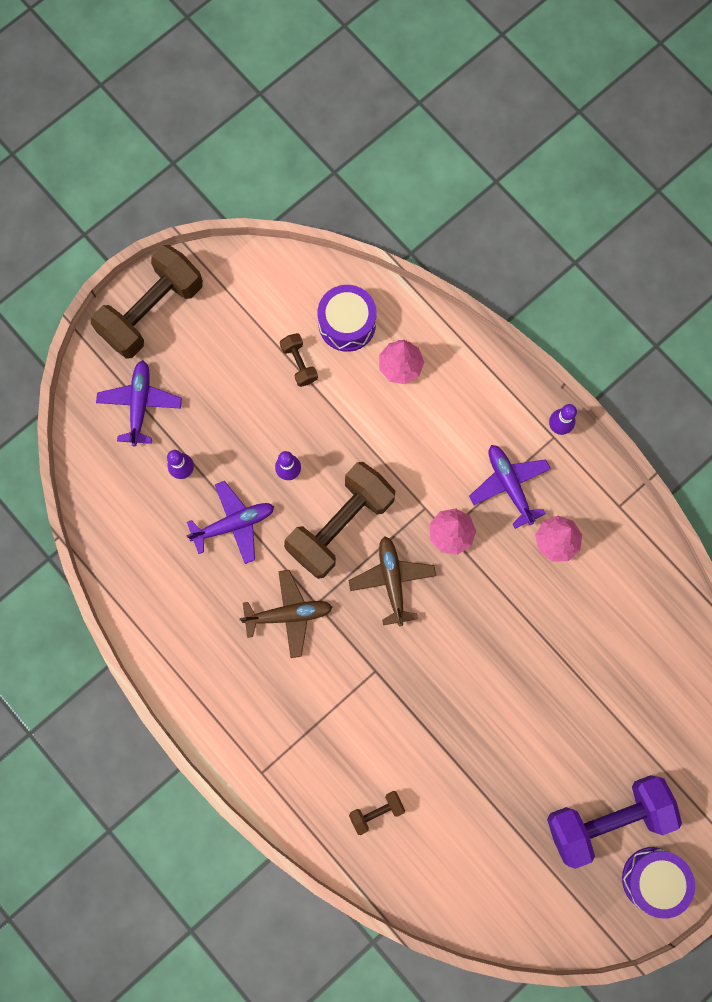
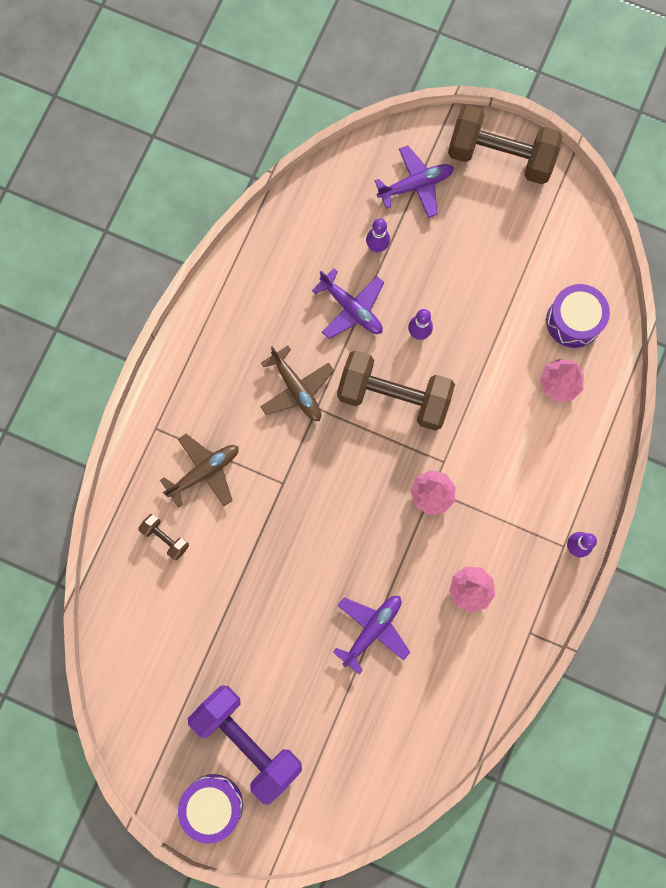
camera: 65 degrees right, 0 degrees up
brown dumbbell [280,333,318,387] -> none
brown plane [348,536,436,626] -> brown plane moved to [160,434,239,507]
purple plane [469,445,551,529] -> purple plane moved to [333,596,410,674]

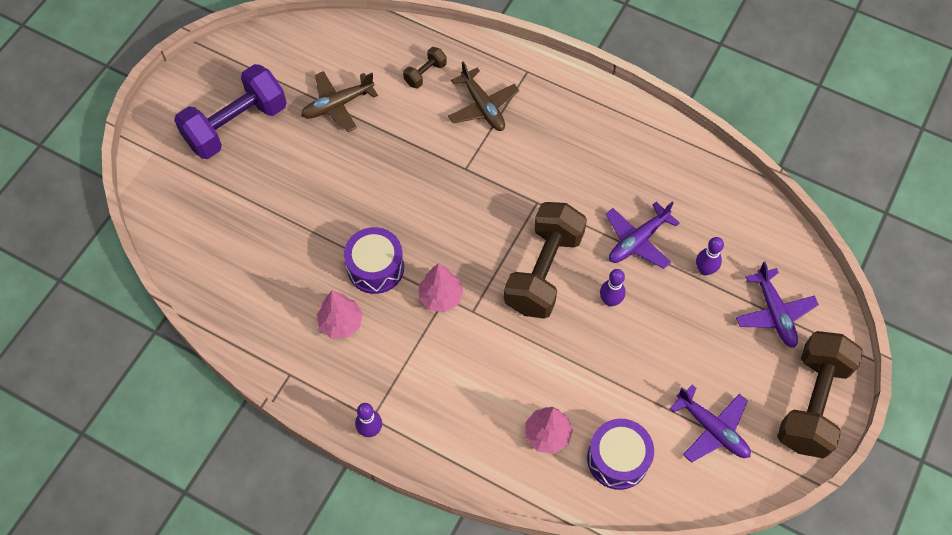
camera: 95 degrees right, 15 degrees down
purple drum [178,774,243,844] -> purple drum moved to [344,227,404,294]
brown plane [260,346,334,421] -> brown plane moved to [301,71,378,132]
purple plane [333,596,410,674] -> purple plane moved to [669,384,751,463]

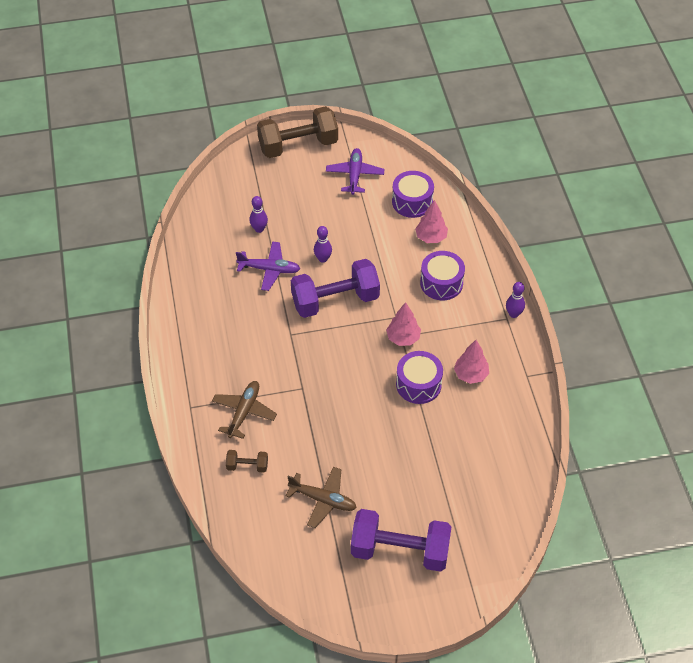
camera: 130 degrees left, 10 degrees down
brown dumbbell [504,202,587,319] -> purple dumbbell [291,259,380,318]
purple plane [736,262,819,348] -> none
none -> purple drum [420,251,465,300]

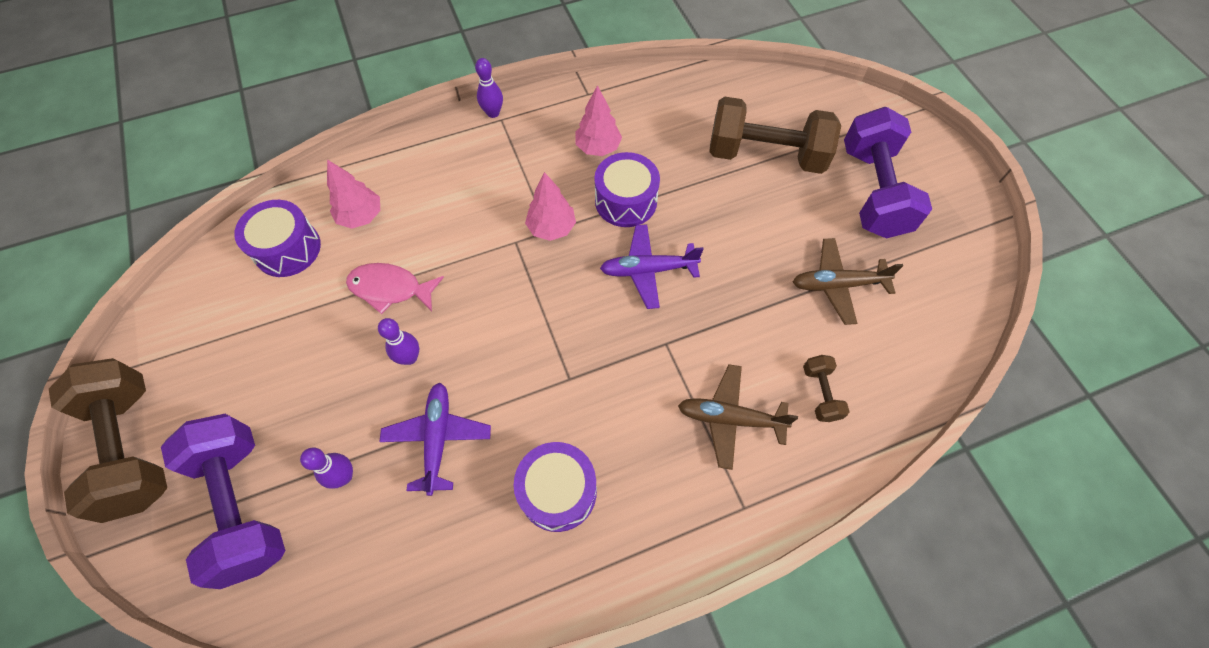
camera: 100 degrees left, 10 degrees up
brown plane [286,467,357,528] -> brown plane turned 105 degrees counterclockwise [793,238,903,325]
purple dumbbell [291,259,380,318] -> purple dumbbell moved to [161,414,285,589]
purple plane [326,148,385,195] -> purple plane moved to [600,224,704,309]
purple drum [420,251,465,300] -> purple drum moved to [514,442,597,532]
none -> pink fish [346,263,444,314]
none -> brown dumbbell [709,97,841,174]

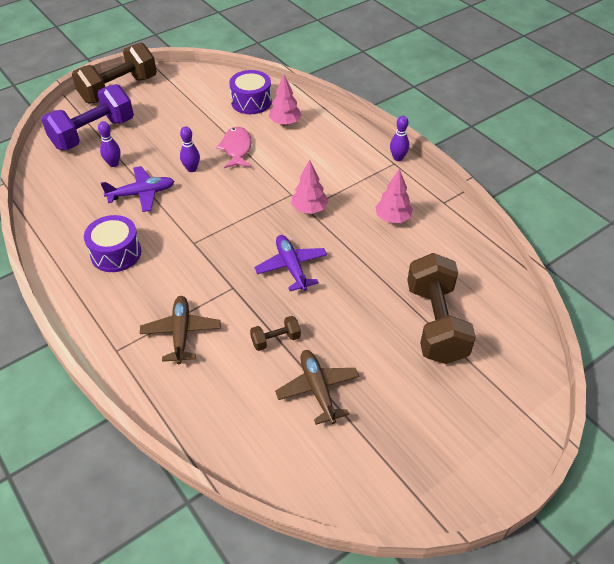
camera: 75 degrees right, 15 degrees down
purple drum [594,152,660,227] -> none
brown dumbbell [803,355,850,422] -> brown dumbbell moved to [250,316,301,351]
purple dumbbell [844,107,932,239] -> none

